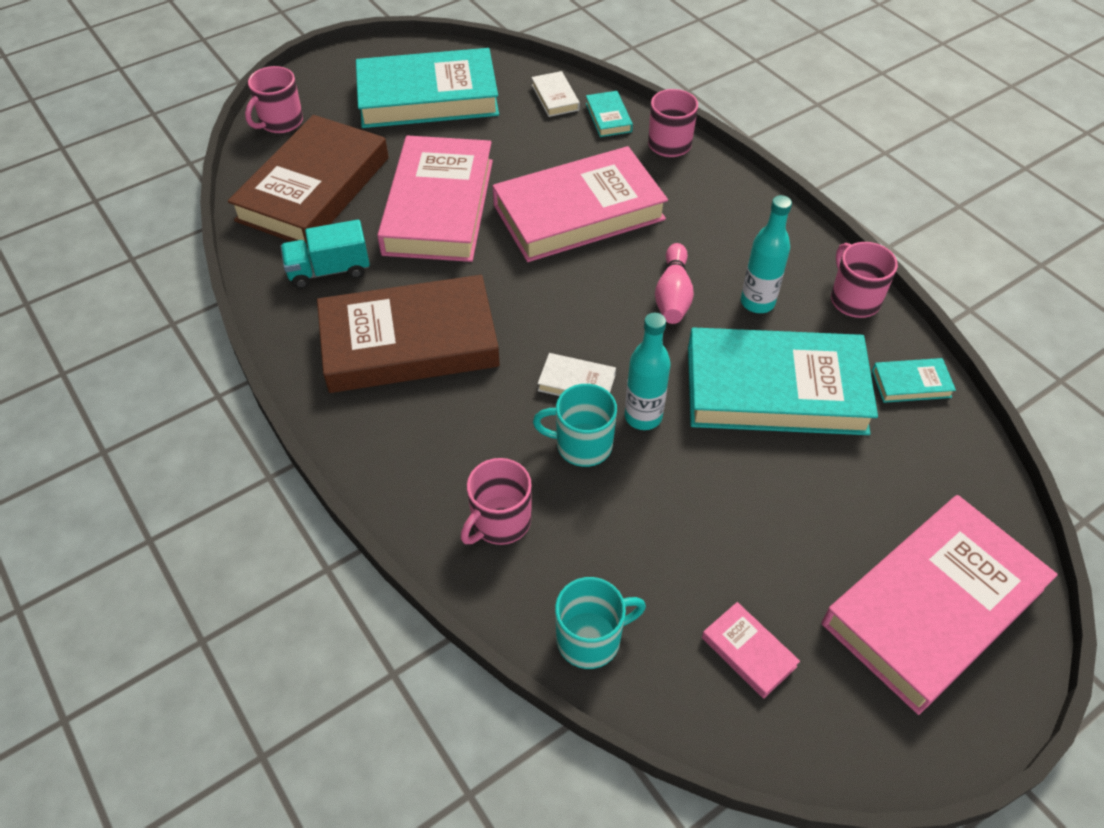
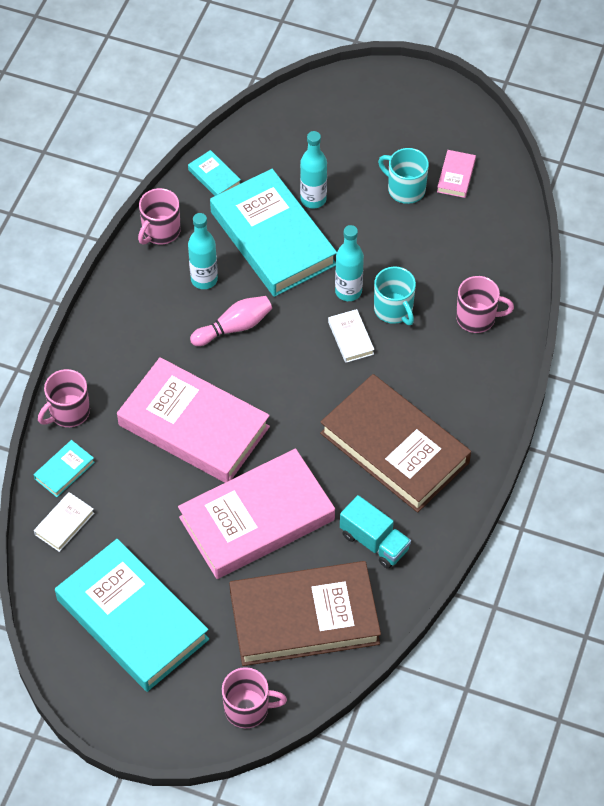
camera: 125 degrees left, 5 degrees up
turquoise mug [555,577,646,669] -> turquoise mug moved to [378,148,429,204]
pink book [822,495,1058,715] -> none
none -> turquoise bottle [300,131,327,209]

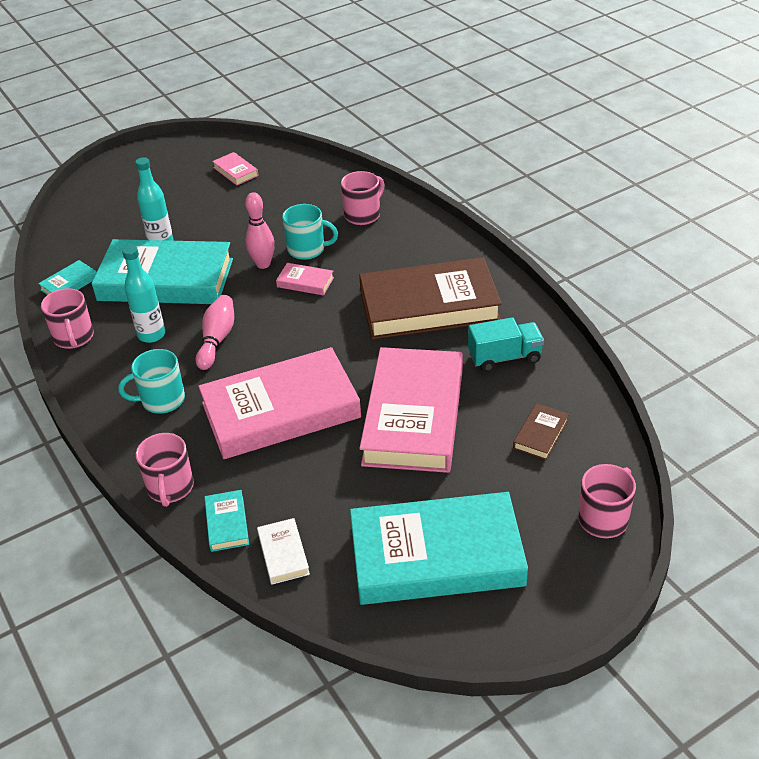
camera: 50 degrees left, 15 degrees down
turquoise book [188,150,241,196] -> turquoise book turned 45 degrees counterclockwise [38,260,97,295]
brown book [229,561,381,666] -> brown book [513,403,569,460], size x0.40
white book [328,309,375,363] -> pink book [276,263,334,296]
turquoise bottle [335,225,364,301] -> pink bowling pin [245,192,275,269]
turquoise mug [378,148,429,204] -> turquoise mug moved to [118,349,185,414]

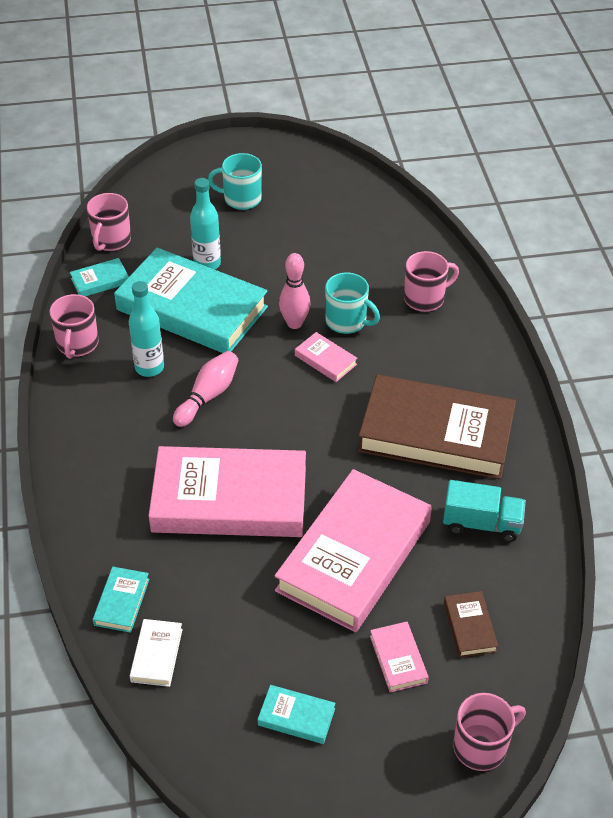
camera: 20 degrees right, 5 degrees up
turquoise mug [118,349,185,414] -> turquoise mug moved to [208,153,262,210]
pink mug [136,433,194,507] -> pink mug moved to [87,193,131,251]
pink book [212,152,259,186] -> pink book moved to [370,622,429,692]
turquoise book [350,492,528,605] -> turquoise book [258,685,336,744], size x0.40
brown book [513,403,569,460] -> brown book turned 60 degrees counterclockwise [444,591,498,658]

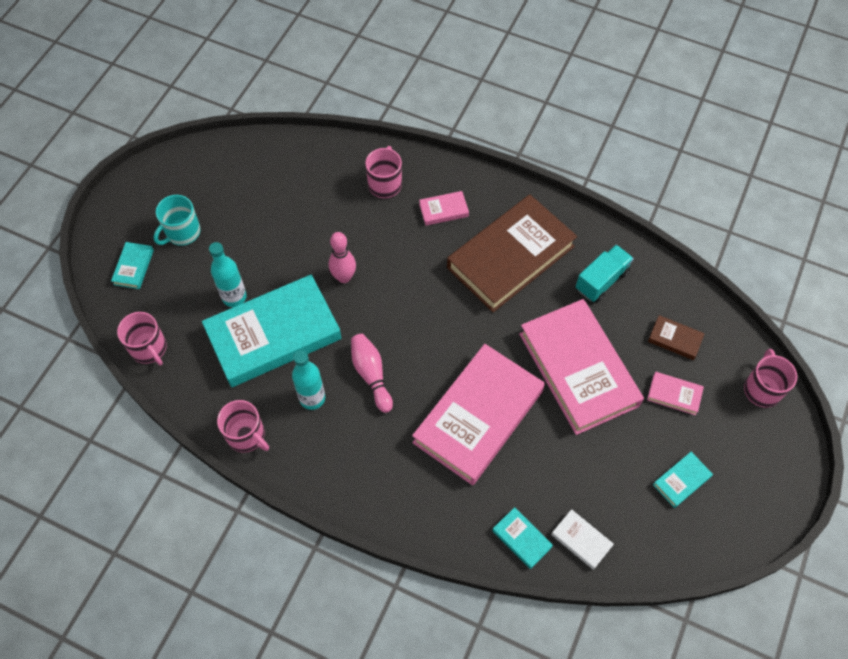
camera: 55 degrees left, 15 degrees up
turquoise book [70,258,129,296] -> turquoise book moved to [111,242,154,289]
pink book [295,332,357,382] -> pink book moved to [419,191,469,226]
turquoise mug [325,273,380,334] -> none

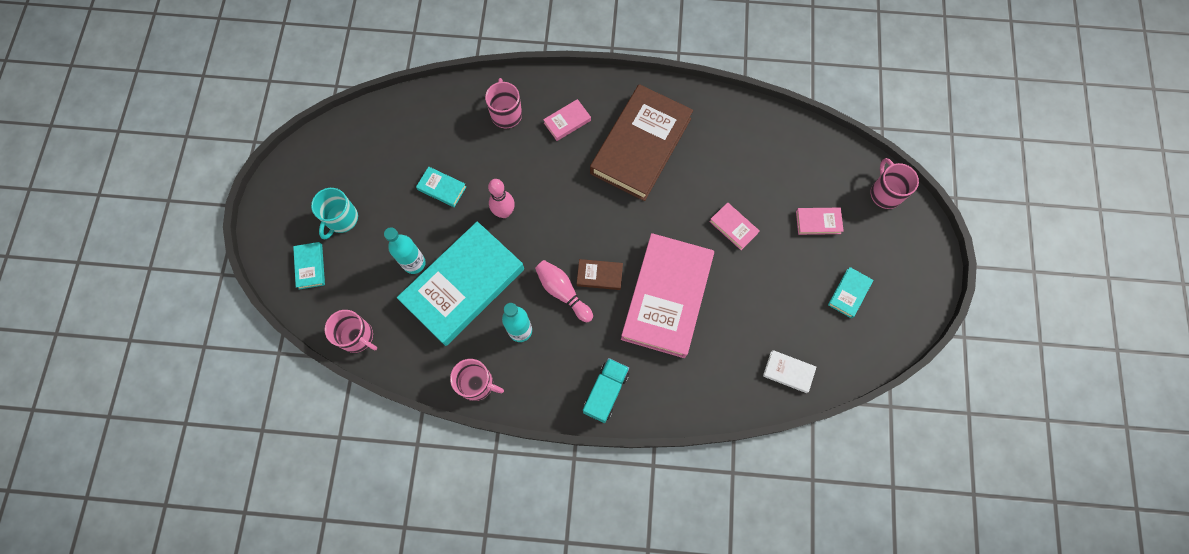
camera: 20 degrees left, 10 degrees up
turquoise book [492,507,553,569] -> turquoise book moved to [416,167,467,207]
pink book [519,299,644,435] -> pink book [709,202,759,250], size x0.40
turquoise truck [576,245,634,302] -> turquoise truck moved to [583,358,629,423]
brown book [648,315,705,360] -> brown book moved to [577,259,623,290]

